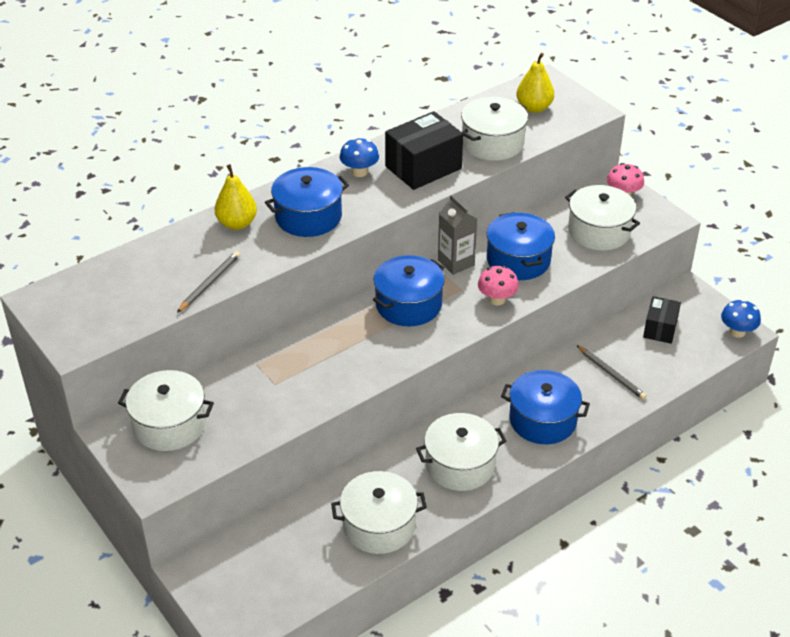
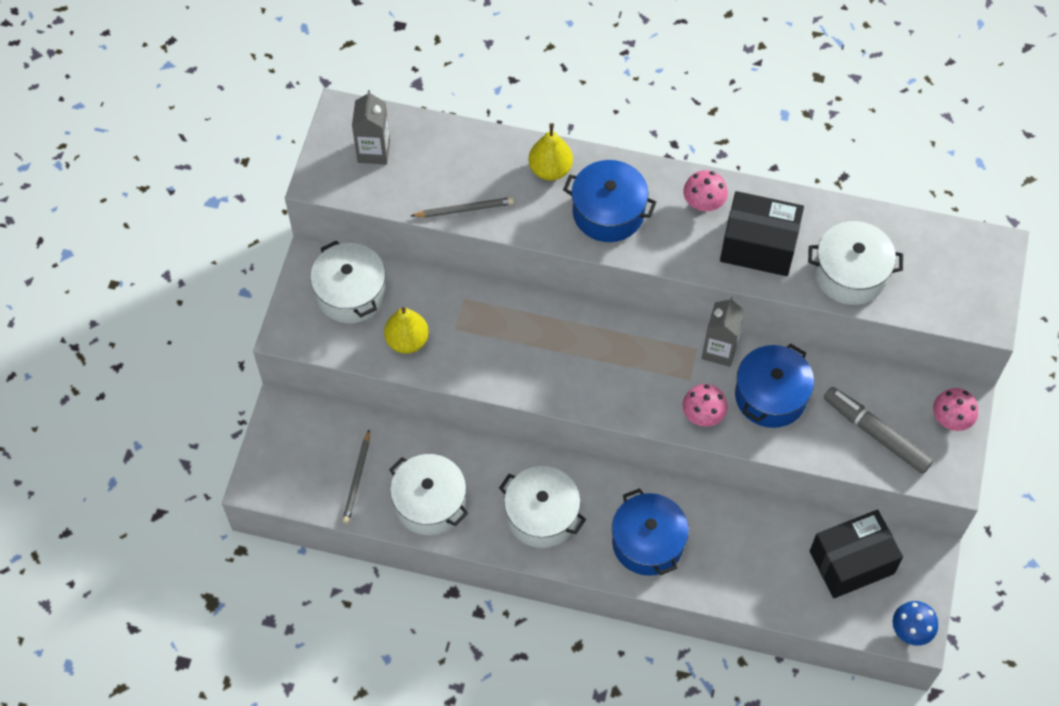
camera: 50 degrees right, 20 degrees up
blue mushroom [340,138,379,177] -> pink mushroom [683,170,728,211]
blue pot [373,255,445,326] -> none
yellow pear [516,53,554,113] -> yellow pear moved to [384,307,429,354]
white pot [565,185,640,250] -> grey marker [824,387,933,474]
grey pencil [577,345,647,400] -> grey pencil moved to [342,430,370,523]
black box [643,296,681,344] -> black box [810,510,903,598], size x1.66
none -> grey carton [352,90,390,165]

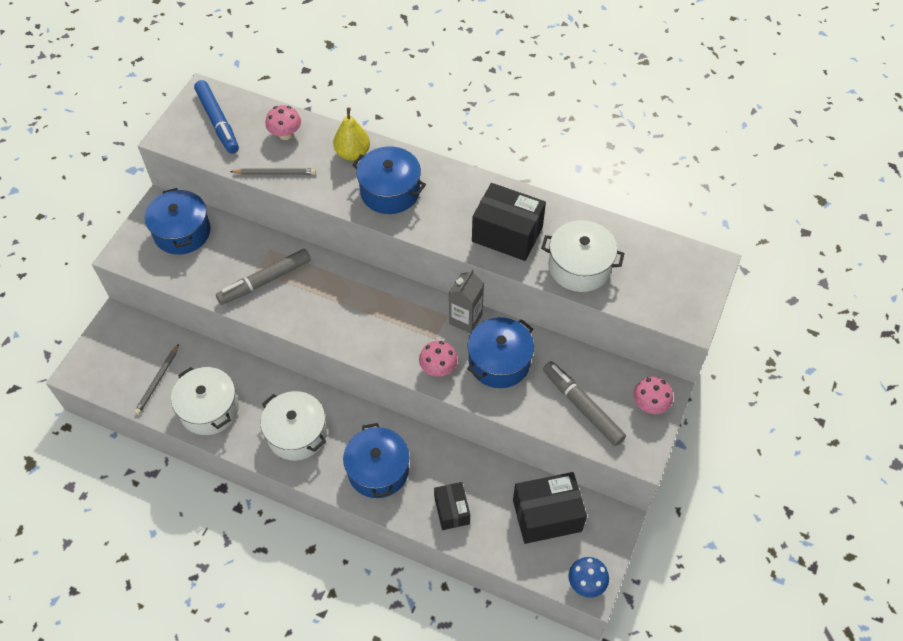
camera: 10 degrees right, 5 degrees down
white pot [310,240,386,323] -> blue pot [145,188,211,255]
grey carton [352,90,390,165] -> blue marker [194,80,239,154]
yellow pear [384,307,429,354] -> none
pink mushroom [683,170,728,211] -> pink mushroom moved to [265,105,301,140]
none -> grey marker [216,249,311,305]
none -> black box [434,482,470,530]

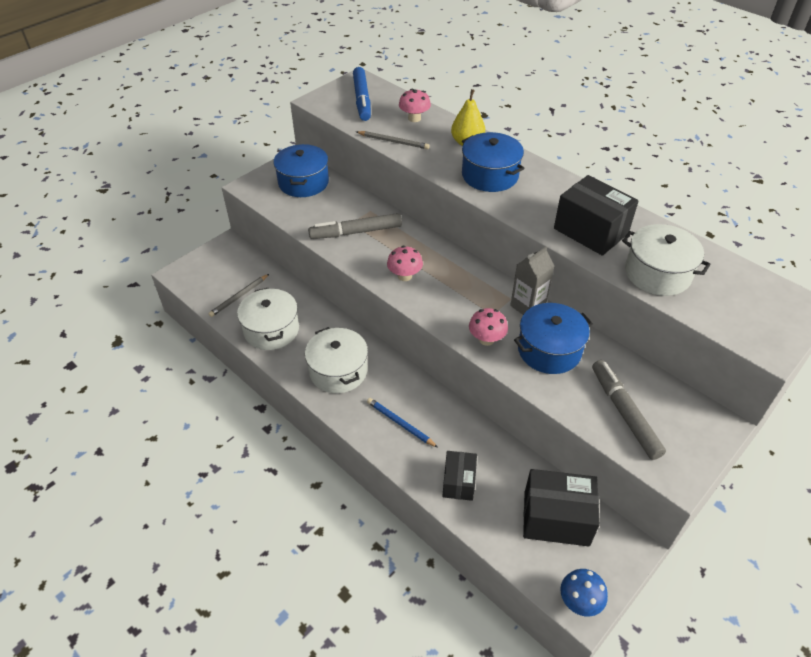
camera: 20 degrees right, 10 degrees down
blue pot [343,423,409,498] -> blue pencil [367,398,438,448]
pink mushroom [633,377,673,414] -> pink mushroom moved to [387,246,423,281]

